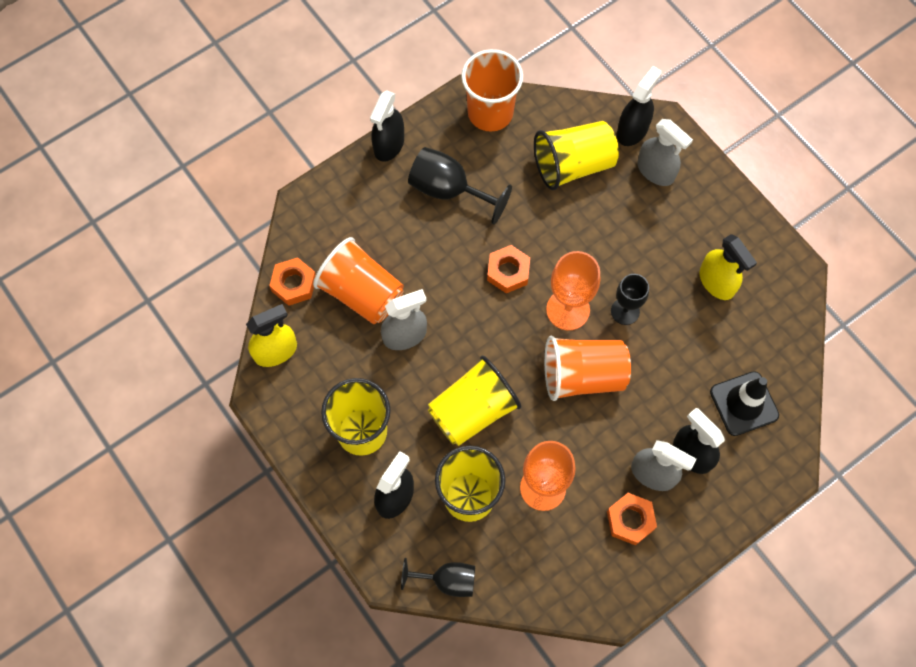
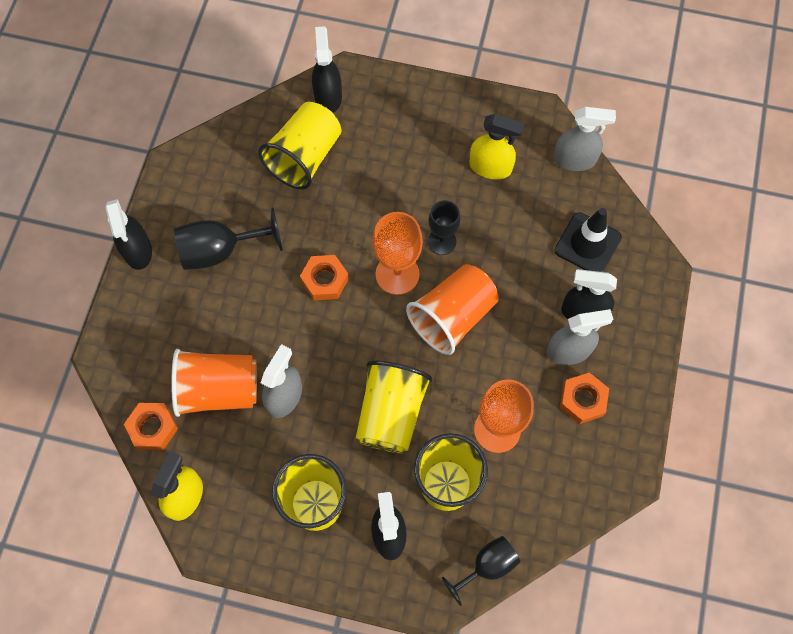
camera: 40 degrees left, 0 degrees up
orange cup [461,49,523,132] -> none
grey spray bottle [637,119,693,186] -> grey spray bottle moved to [553,107,616,171]

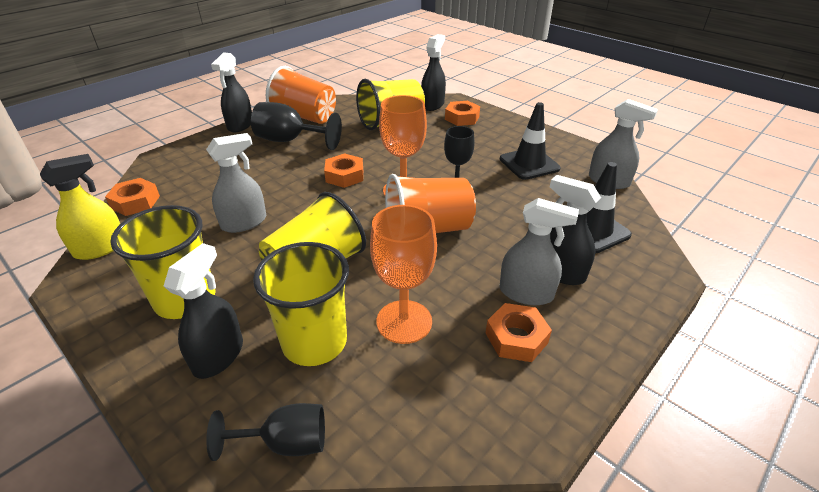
camera: 30 degrees right, 30 degrees down
orange cup [171,349,257,417] -> orange cup moved to [266,66,336,124]
yellow spray bottle [469,114,525,179] -> black traffic cone [500,102,561,180]
none -> orange nut [445,101,480,126]

